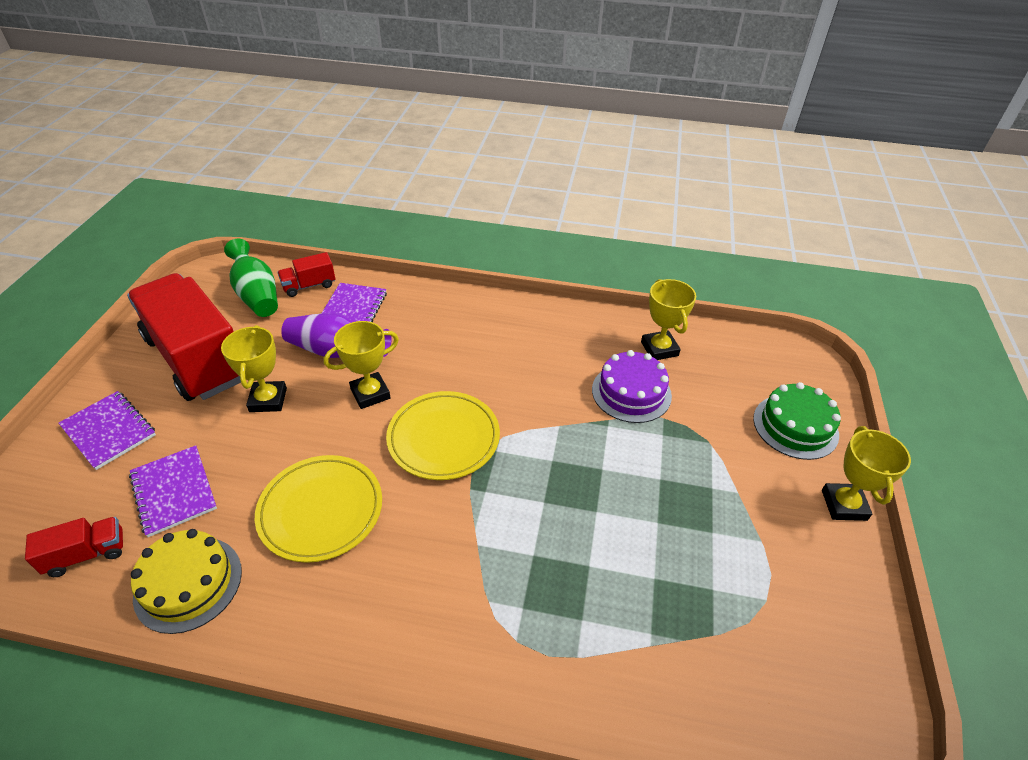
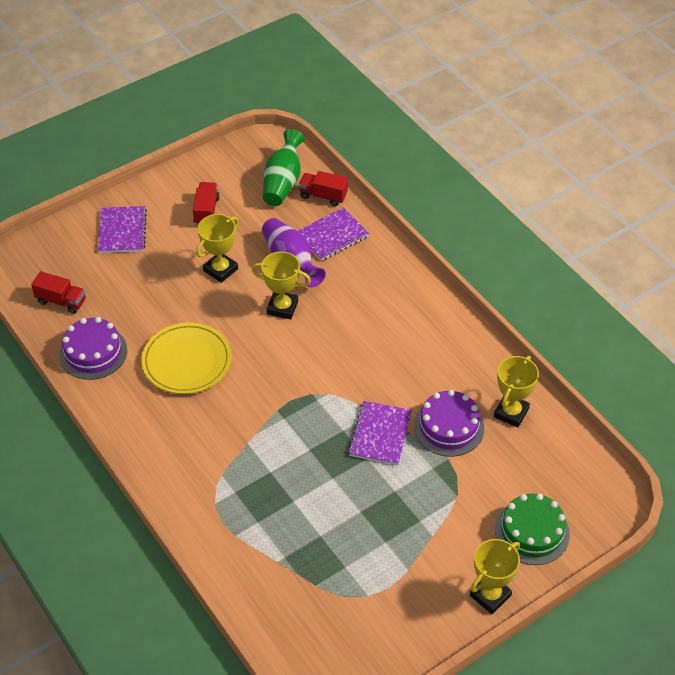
camera: 45 degrees right, 5 degrees up
red truck [127,273,241,401] -> red truck [193,182,220,225], size x0.41
purple notebook [129,445,217,537] -> purple notebook moved to [348,401,412,465]
yellow cake [131,529,242,634] -> purple cake [59,317,127,380]
yellow plate [386,391,500,480] -> none

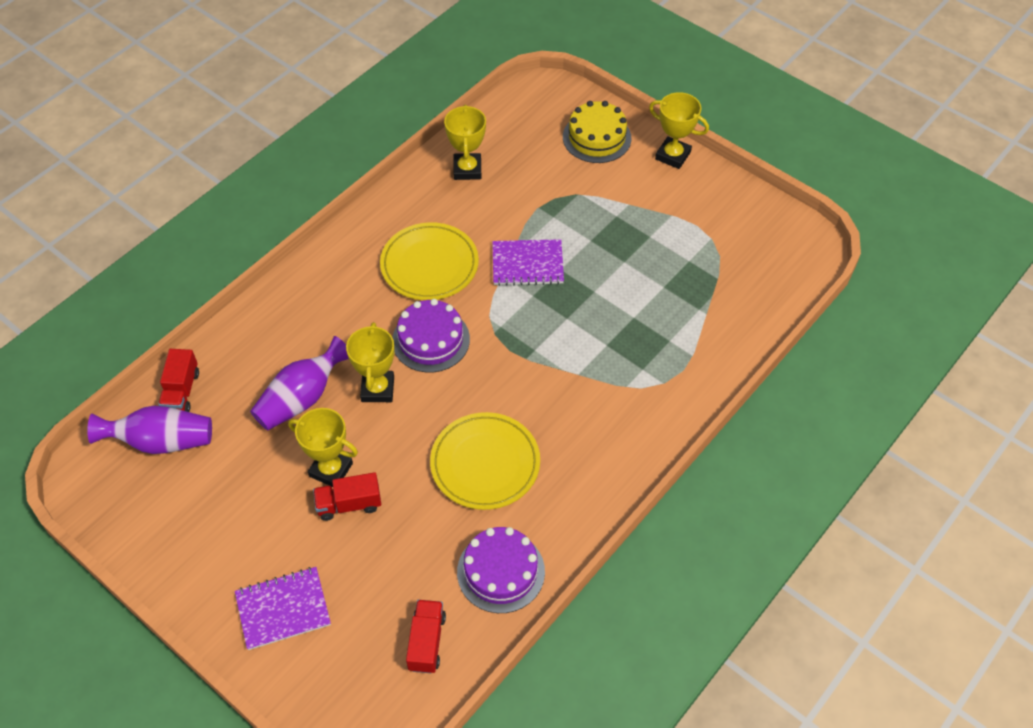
camera: 105 degrees left, 5 degrees up
red truck [193,182,220,225] -> red truck moved to [313,472,381,521]
green vase [263,129,304,206] -> purple vase [87,405,212,454]
purple notebook [298,207,369,261] -> none
purple cake [414,390,484,457] -> purple cake moved to [392,299,470,372]
yellow trophy [494,356,539,427] -> yellow trophy turned 75 degrees clockwise [444,105,486,180]
green cake [495,493,570,565] -> yellow cake [563,101,631,163]
none -> yellow plate [380,222,479,300]

